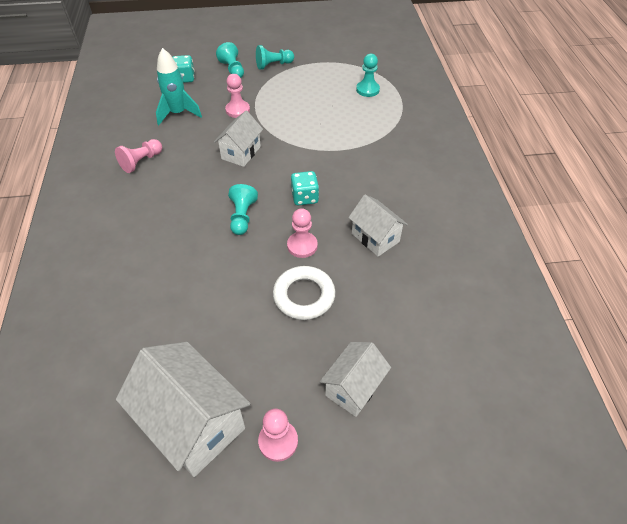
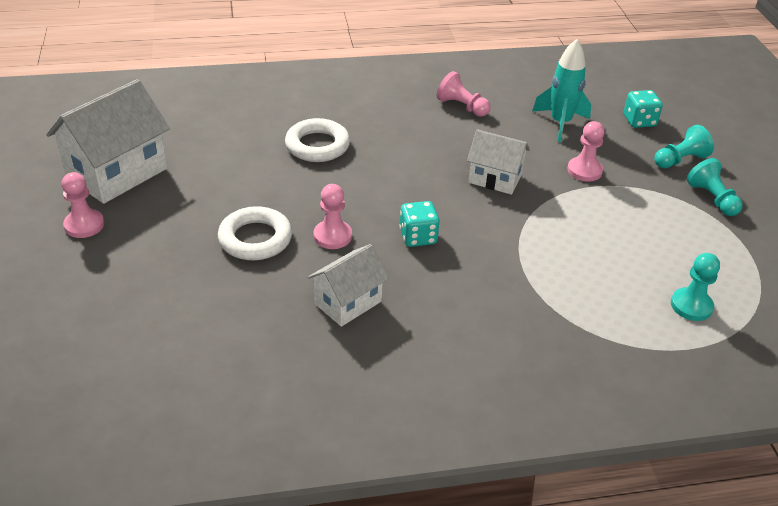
camera: 85 degrees right, 10 degrees down
turquoise pawn [228,184,258,235] -> none
white house [320,342,391,417] -> none
none -> white ring [285,118,350,162]

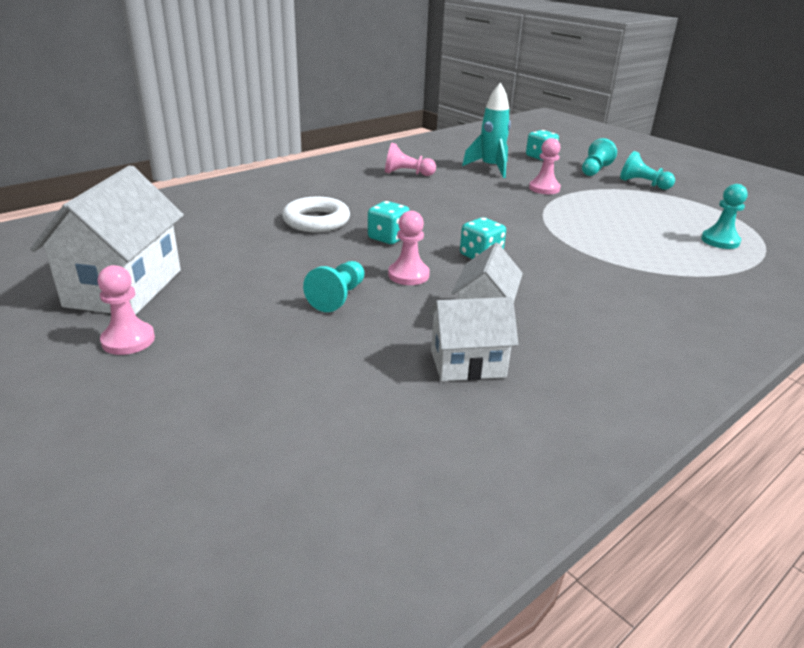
camera: 30 degrees left, 10 degrees down
white ring [218,206,292,260] -> turquoise pawn [303,261,365,312]
white house [467,129,530,195] -> white house moved to [428,297,518,381]
none -> turquoise dice [368,201,410,244]

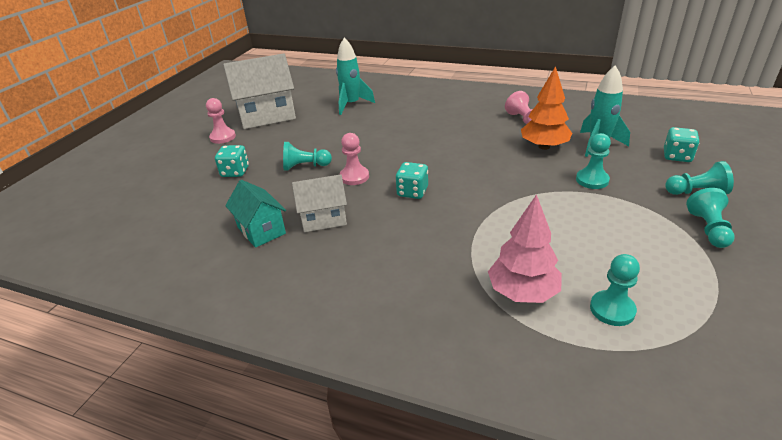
camera: 65 degrees right, 5 degrees up
white ring [282,197,350,232] -> none
turquoise dice [368,201,410,244] -> turquoise dice moved to [215,145,249,177]
white house [428,297,518,381] -> turquoise house [225,180,286,248]
pink pawn [529,138,561,194] -> turquoise pawn [576,133,611,189]
none -> turquoise rocket [336,37,375,115]
none -> pink tree [488,194,562,303]
none -> orange tree [521,66,572,150]

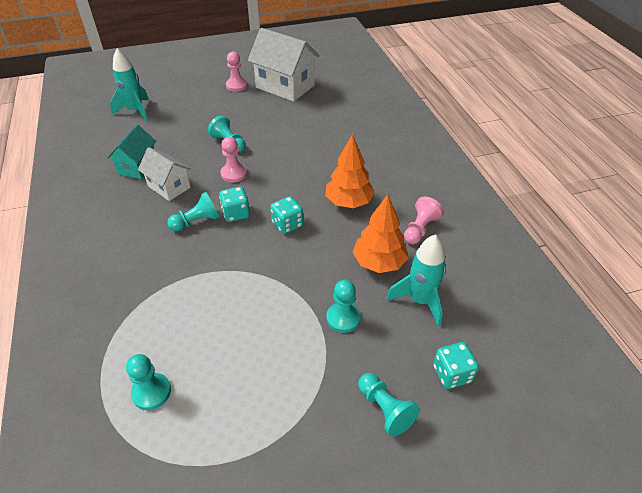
camera: 50 degrees right, 10 degrees up
turquoise dice [215,145,249,177] -> turquoise dice moved to [270,196,303,234]
turquoise rocket [336,37,375,115] -> turquoise rocket moved to [110,48,149,122]
pink tree [488,194,562,303] -> none
turquoise pawn [686,188,735,248] -> turquoise pawn moved to [167,192,219,231]
none -> orange tree [325,134,375,208]

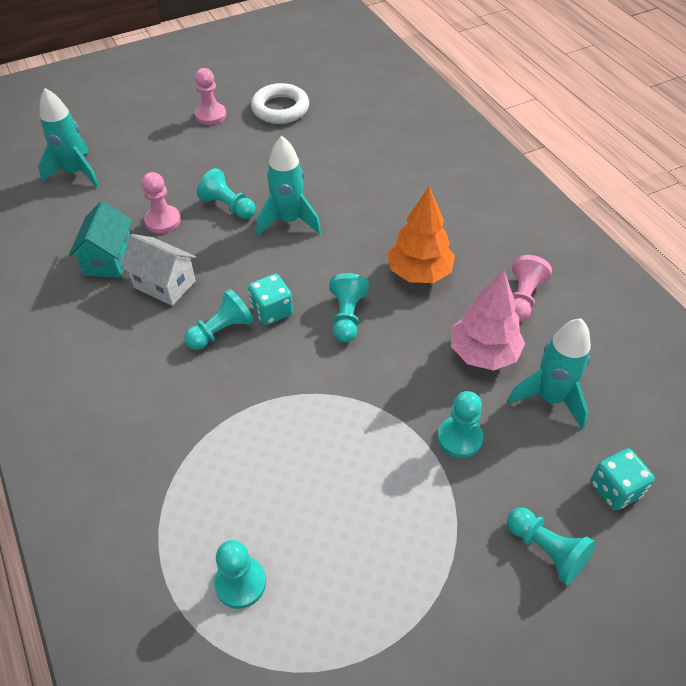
camera: 10 degrees left, 5 degrees up
pink pawn [221,137,247,182] -> pink pawn moved to [142,172,181,233]
white house [248,28,320,102] -> white ring [251,83,309,124]
turquoise dice [270,196,303,234] -> turquoise pawn [329,273,369,343]
orange tree [352,194,409,273] -> pink tree [451,270,525,371]
none -> turquoise rocket [256,136,321,236]

